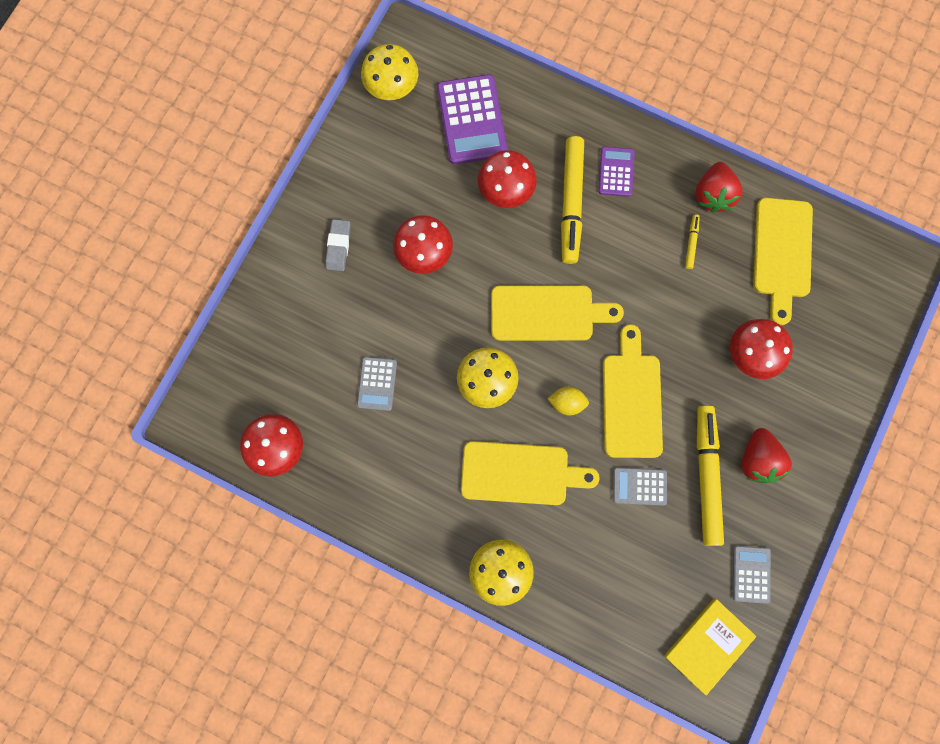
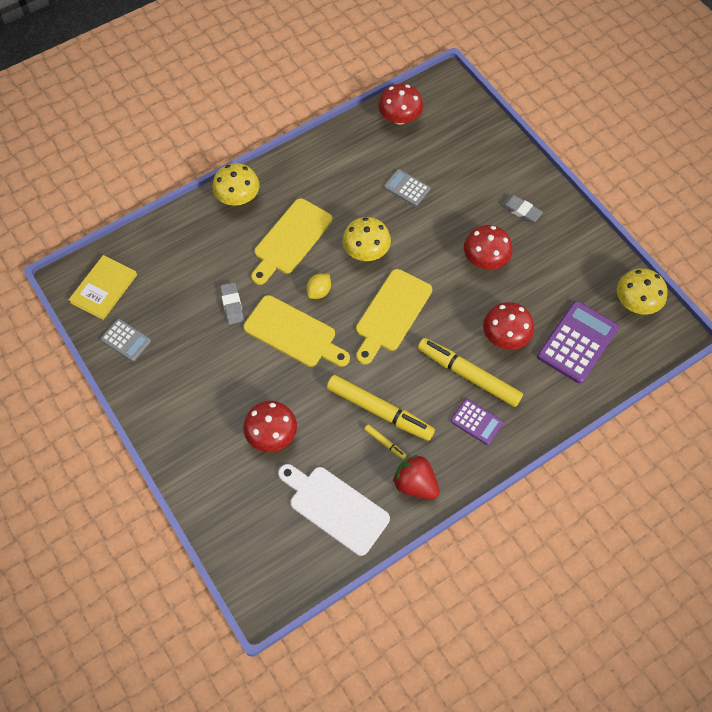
camera: 120 degrees right, 15 degrees down
purple calculator [437,74,508,164] -> purple calculator turned 105 degrees clockwise [537,301,619,384]
grey calculator [613,467,667,506] -> grey eraser [220,282,244,325]
yellow book [664,599,756,695] -> yellow book turned 45 degrees clockwise [69,255,137,320]
yellow marker [697,405,724,546] -> yellow marker moved to [327,375,435,441]
red strawberry [741,428,792,483] -> none
yellow cutting board [753,198,813,325] -> white cutting board [278,464,390,556]

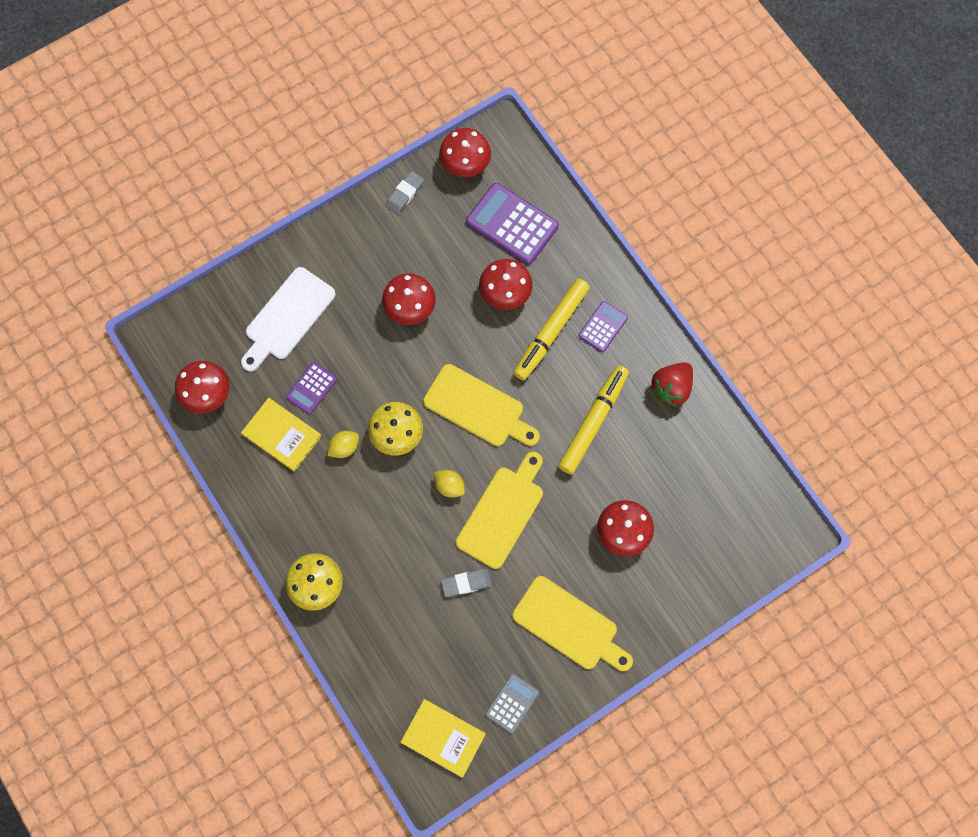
camera: 90 degrees left, 10 degrees up
yellow cutting board [251,198,333,285] -> yellow cutting board moved to [512,576,633,671]
white cutting board [278,464,390,556] -> white cutting board moved to [241,267,336,371]
yellow marker [364,424,407,460] -> none
grey calculator [384,169,430,206] -> purple calculator [286,362,337,414]
grey eraser [501,195,543,223] -> grey eraser moved to [385,171,424,215]
yellow mushroom [617,268,668,315] -> red mushroom [439,128,491,177]
none -> yellow book [241,398,322,472]
none -> yellow lemon [327,431,359,458]

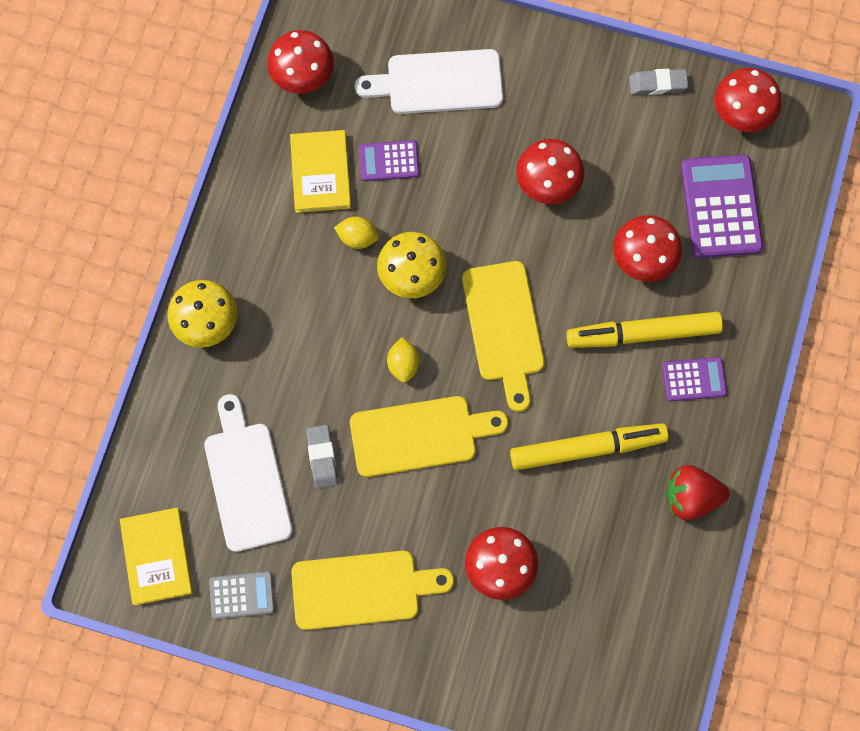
camera: 50 degrees right, 0 degrees up
grey eraser [441,569,492,597] -> grey eraser turned 45 degrees clockwise [306,425,338,489]
yellow cutting board [512,576,633,671] -> yellow cutting board turned 90 degrees counterclockwise [291,550,454,630]
none -> white cutting board [204,394,293,552]

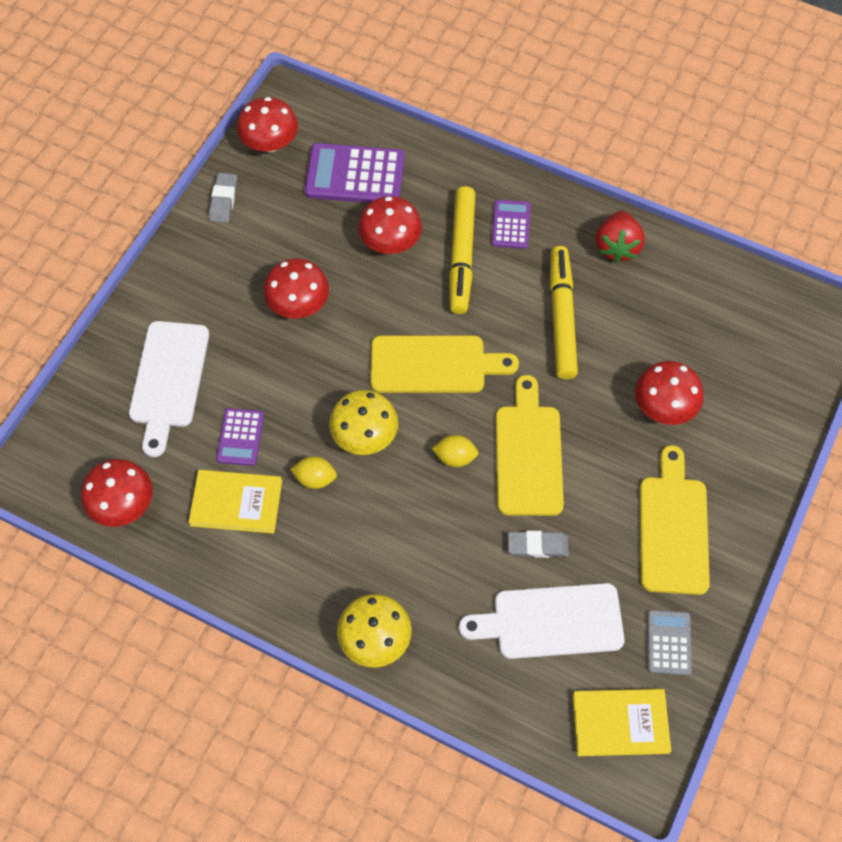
camera: 80 degrees left, 10 degrees down
yellow lemon [334,217,379,249] -> yellow lemon turned 75 degrees clockwise [290,456,337,489]

